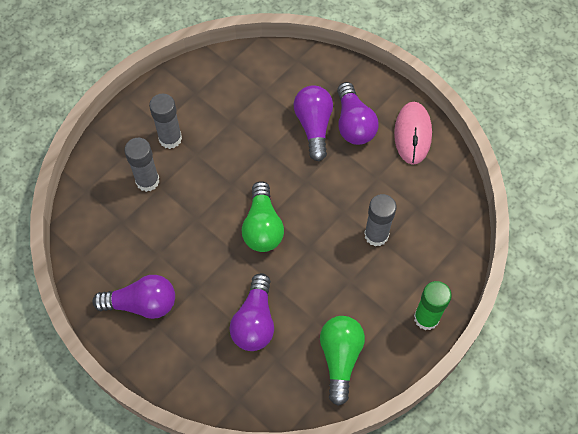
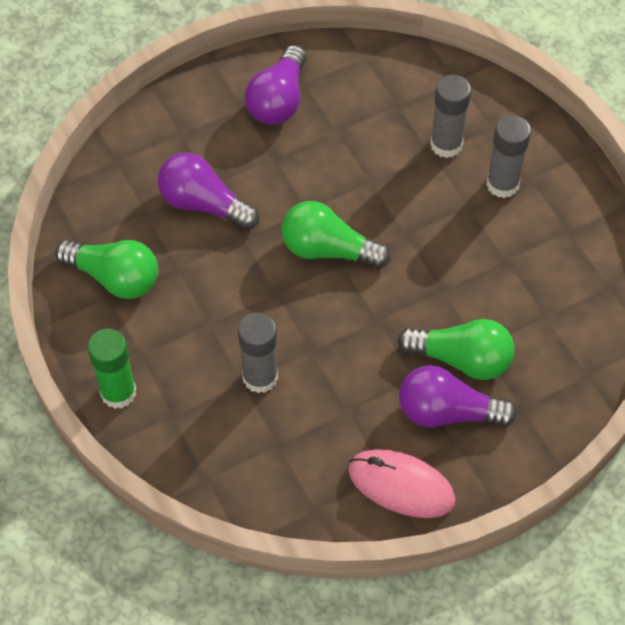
camera: 110 degrees right, 5 degrees down
purple light bulb [293,85,333,161] -> green light bulb [397,319,515,380]

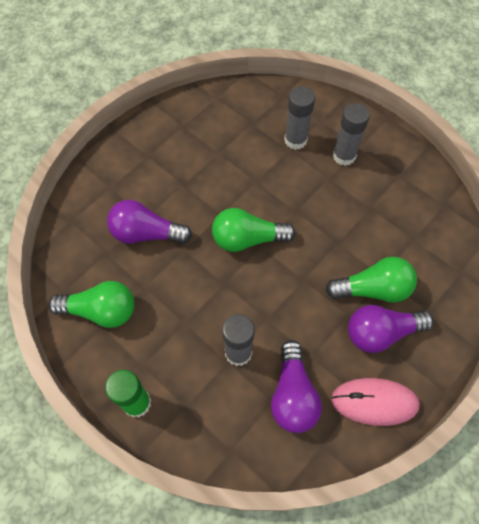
camera: 20 degrees left, 5 degrees up
purple light bulb [245,45,307,125] -> purple light bulb moved to [271,340,322,433]

